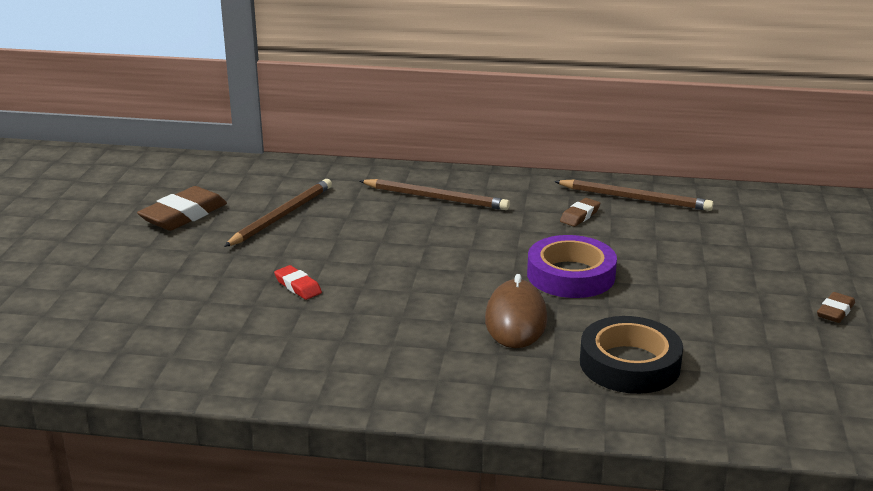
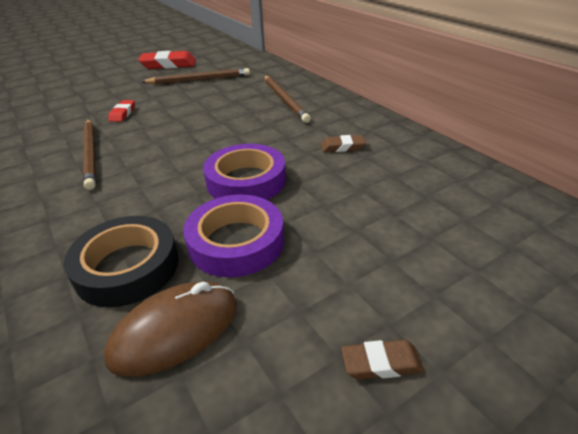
camera: 50 degrees right, 10 degrees up
brown eraser [137,186,227,231] -> red eraser [138,51,196,69]
brown mouse [485,274,548,348] -> brown mouse moved to [104,281,237,377]
brown pencil [554,179,714,211] -> brown pencil moved to [83,119,96,190]
none -> purple tape [183,195,284,278]

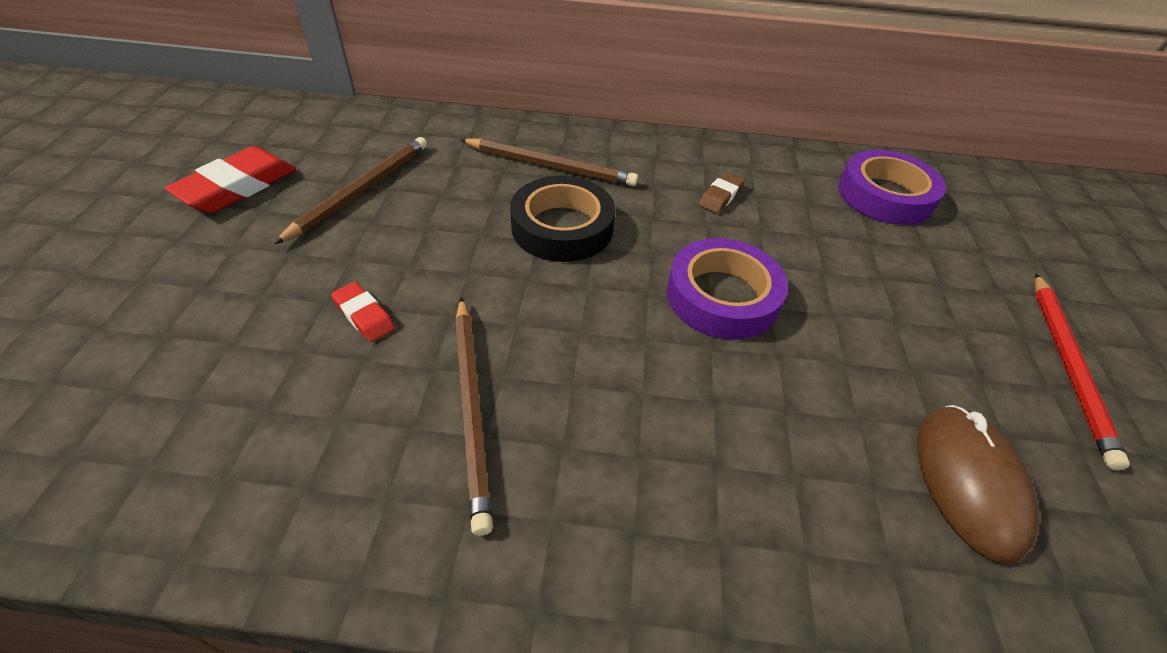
camera: 55 degrees left, 10 degrees up
black tape [64,216,179,307] -> black tape moved to [510,176,615,262]
brown pencil [83,119,96,190] -> brown pencil turned 60 degrees clockwise [455,297,493,536]
purple tape [183,195,284,278] -> purple tape moved to [838,150,946,225]
brown eraser [341,340,424,380] -> red pencil [1035,274,1130,470]

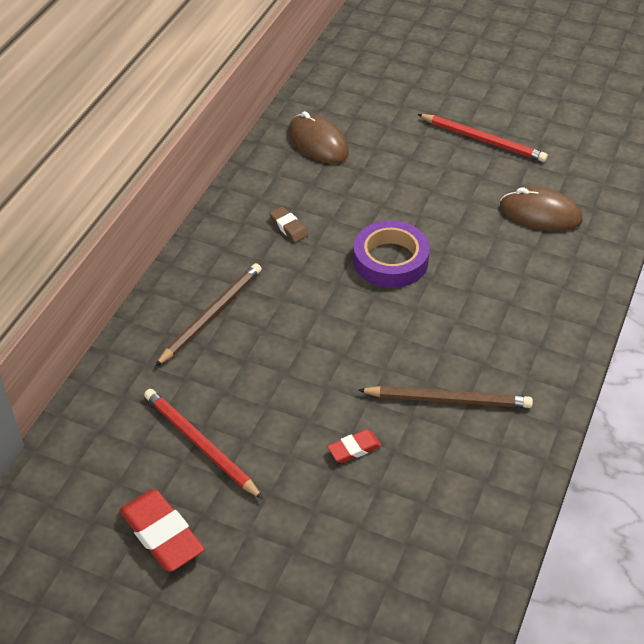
camera: 70 degrees left, 0 degrees up
brown pencil [274,137,427,244] -> red pencil [144,389,263,499]
black tape [510,176,615,262] -> none
purple tape [838,150,946,225] -> brown mouse [289,111,349,164]

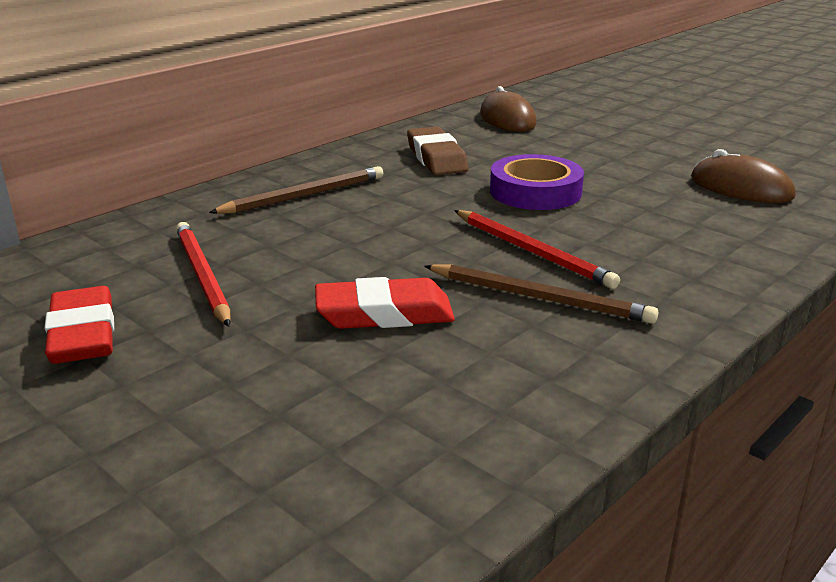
camera: 20 degrees right, 20 degrees down
brown eraser [270,207,308,242] -> brown eraser [407,126,468,175], size x1.85
red eraser [327,430,381,463] -> red eraser [315,277,455,329], size x1.85
red pencil [418,114,548,162] -> red pencil moved to [454,210,620,289]

